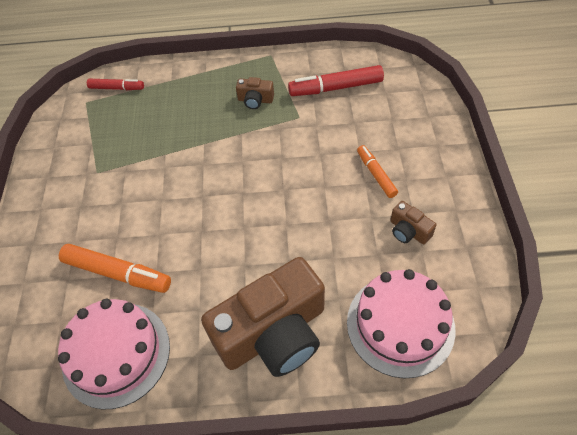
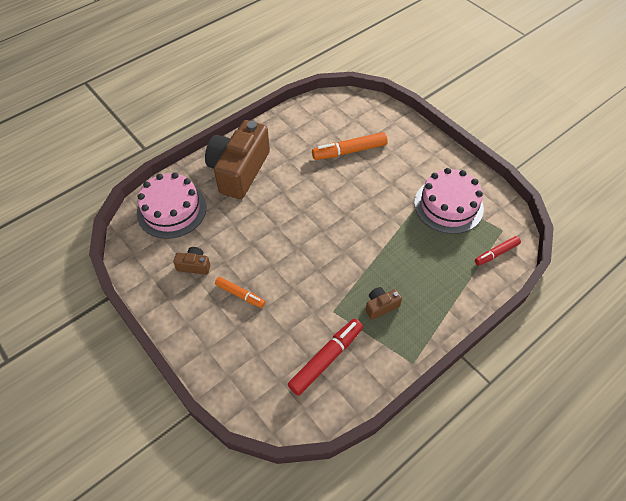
camera: 140 degrees right, 0 degrees up
pink cake [58,299,170,410] -> pink cake moved to [414,168,484,234]

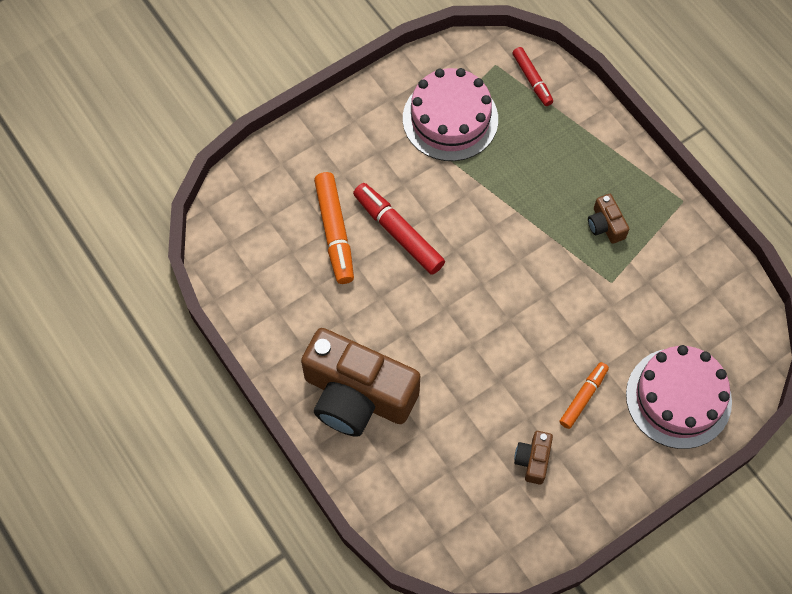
camera: 85 degrees left, 10 degrees up
pink cake [137,172,206,239] -> pink cake moved to [626,345,732,449]
red marker [288,319,363,396] -> red marker moved to [353,183,445,275]

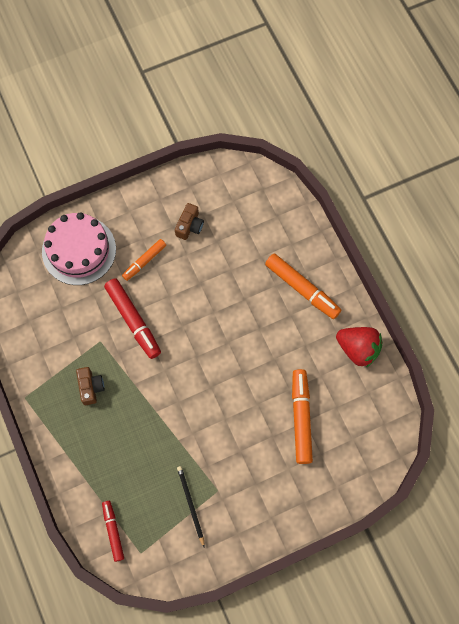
camera: 170 degrees left, 5 degrees up
brown camera [301,328,420,437] -> orange marker [265,253,341,319]
red marker [353,183,445,275] -> red marker moved to [104,278,161,359]
pink cake [403,68,498,161] -> black pencil [177,466,205,548]
none -> red strawberry [336,327,383,368]

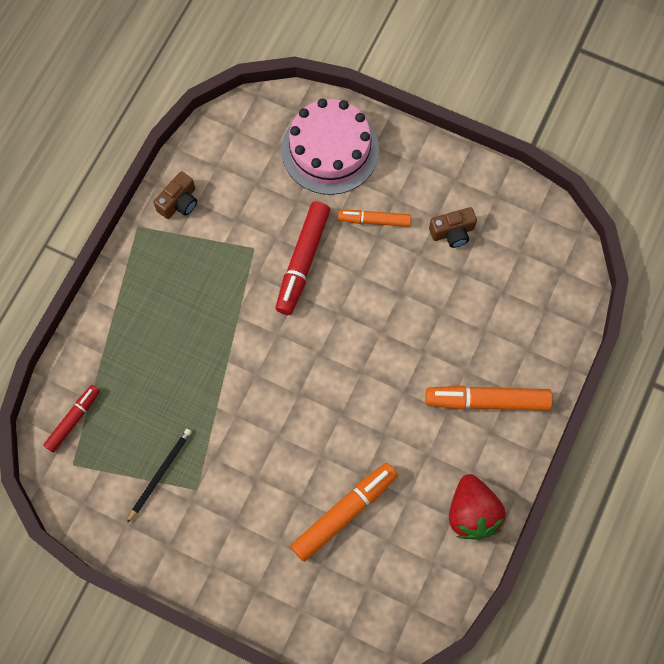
camera: 50 degrees right, 0 degrees up
brown camera [76,367,104,405] -> brown camera moved to [154,171,197,219]
orange marker [265,253,341,319] -> orange marker turned 90 degrees clockwise [425,386,553,411]

